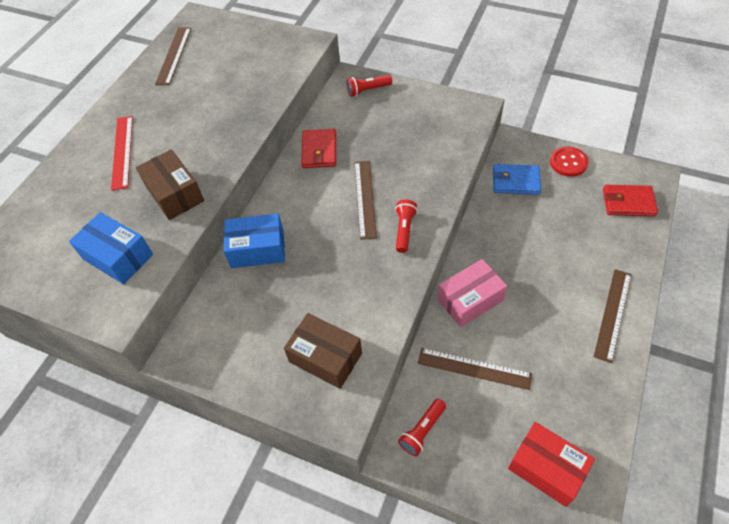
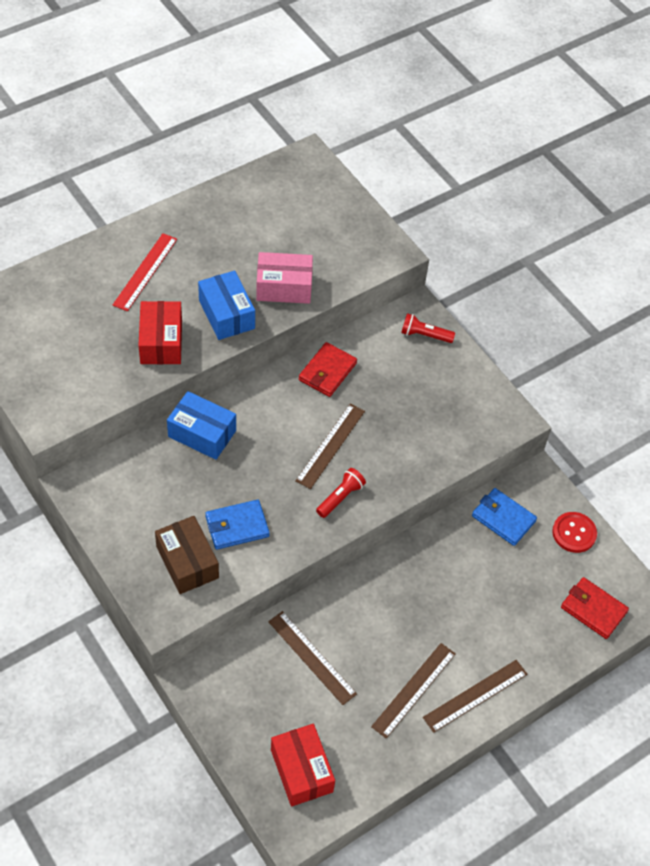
camera: 25 degrees right, 0 degrees up
blue box [69,212,153,284] -> blue box moved to [198,271,255,340]
brown box [136,149,204,220] -> red box [138,301,182,364]
brown ruler [155,28,191,85] -> brown ruler moved to [371,643,456,738]
red flashlight [398,399,446,456] -> none
pink box [438,259,507,327] -> pink box moved to [256,252,313,304]
none -> blue wallet [205,500,270,550]

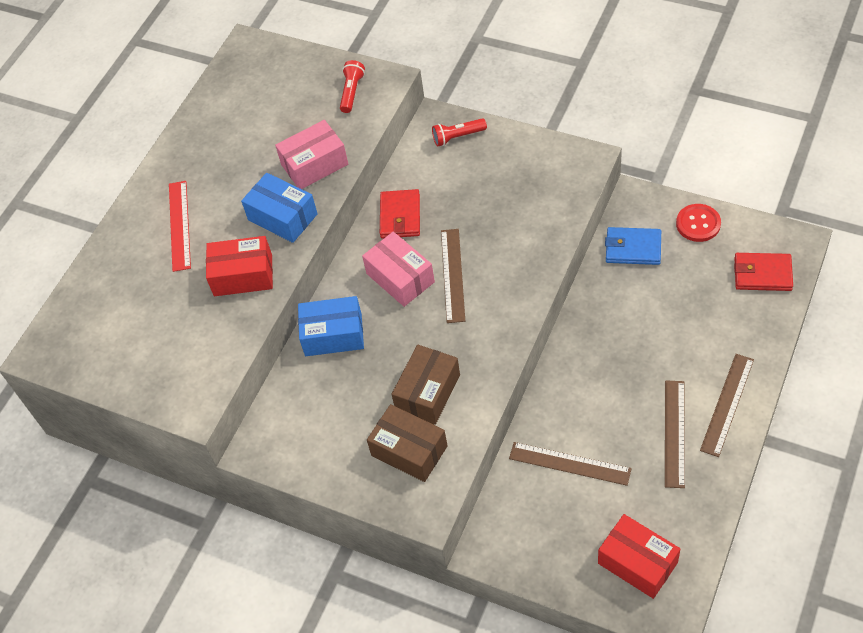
camera: 20 degrees left, 0 degrees up
red box [138,301,182,364] -> red box turned 60 degrees counterclockwise [206,236,273,296]
blue wallet [205,500,270,550] -> brown box [391,345,460,425]
red flashlight [316,468,366,518] -> red flashlight moved to [340,60,365,113]
none -> pink box [362,232,435,307]

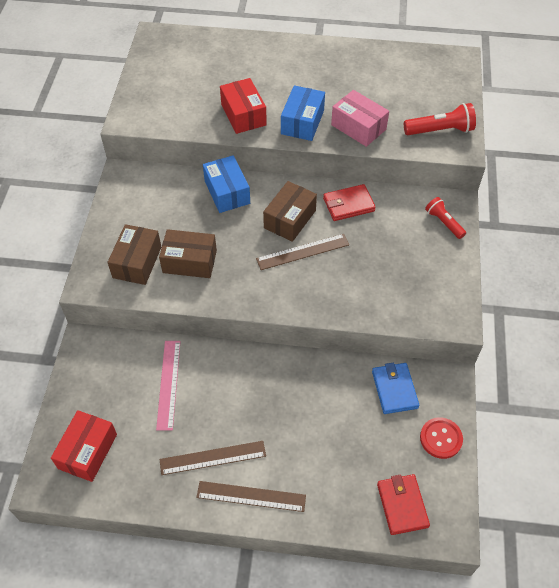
camera: 65 degrees right, 0 degrees up
red ruler [169,181,191,272] -> none
red flashlight [340,60,365,113] -> red flashlight [404,103,476,135], size x1.51
pink box [362,232,435,307] -> brown box [263,181,317,242]
brown ruler [509,442,632,486] -> pink ruler [156,341,181,431]

